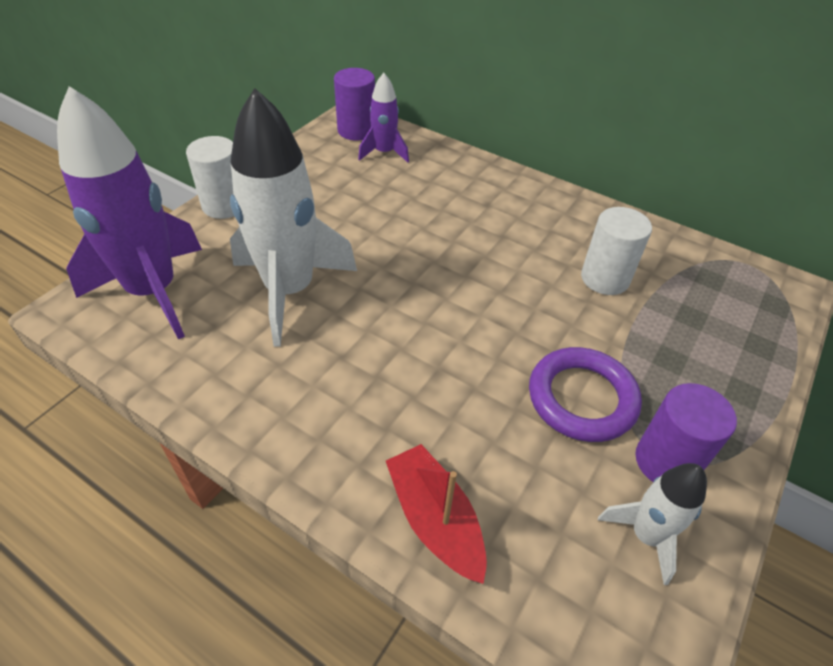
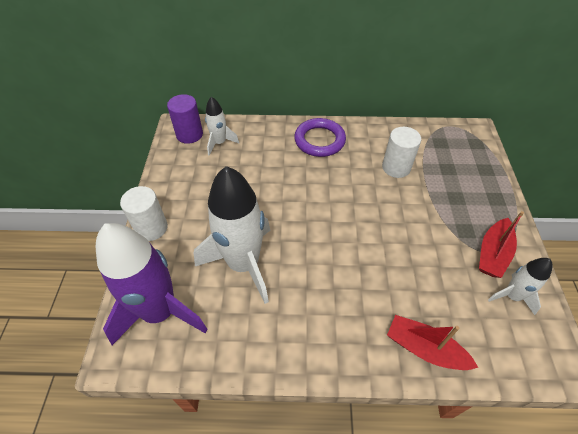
camera: 30 degrees left, 5 degrees up
purple rocket [358,73,409,163] -> white rocket [205,97,239,155]
purple ring [529,347,642,442] -> purple ring moved to [294,118,346,157]
purple cylinder [635,383,737,482] -> red boat [479,211,524,278]

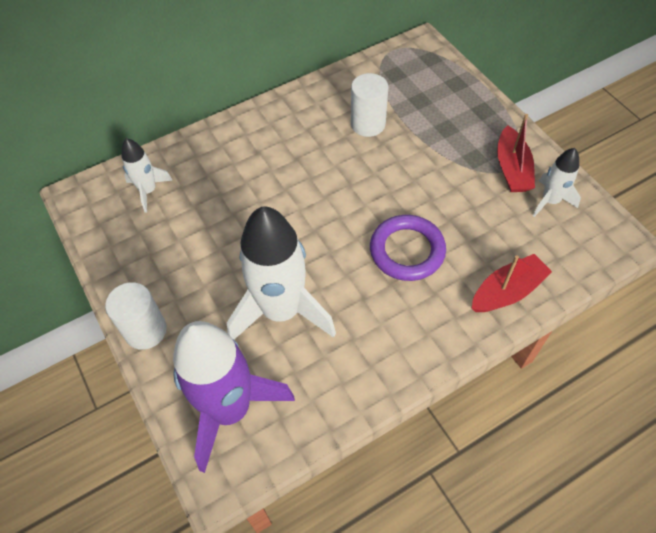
camera: 30 degrees left, 5 degrees up
purple cylinder [167,94,203,144] -> none
purple ring [294,118,346,157] -> purple ring moved to [370,215,446,281]
red boat [387,315,478,370] -> red boat turned 150 degrees clockwise [471,254,552,312]

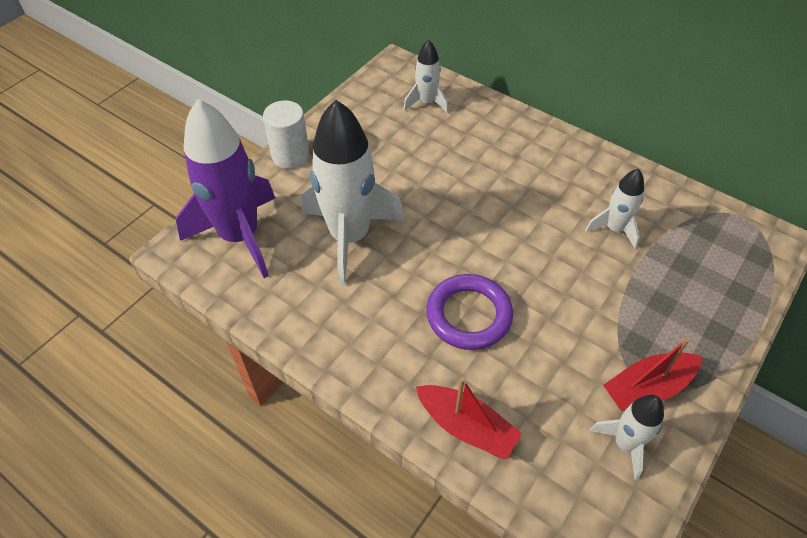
camera: 65 degrees right, 5 degrees down
white cylinder [351,73,388,137] -> white rocket [586,168,644,249]

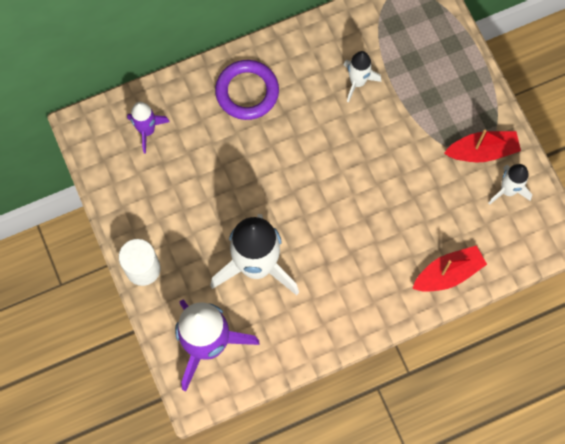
camera: 60 degrees left, 20 degrees up
white rocket [403,40,448,113] -> purple rocket [127,102,170,154]
purple ring [426,274,513,350] -> purple ring moved to [215,60,279,120]
red boat [603,338,702,411] -> red boat turned 105 degrees counterclockwise [444,130,521,162]

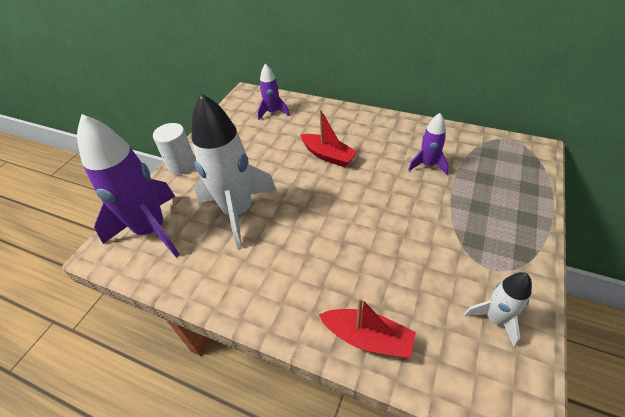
camera: 50 degrees right, 25 degrees down
purple ring [215,60,279,120] -> none
white rocket [344,51,381,103] -> purple rocket [408,113,449,175]
red boat [444,130,521,162] -> red boat moved to [300,109,358,167]

